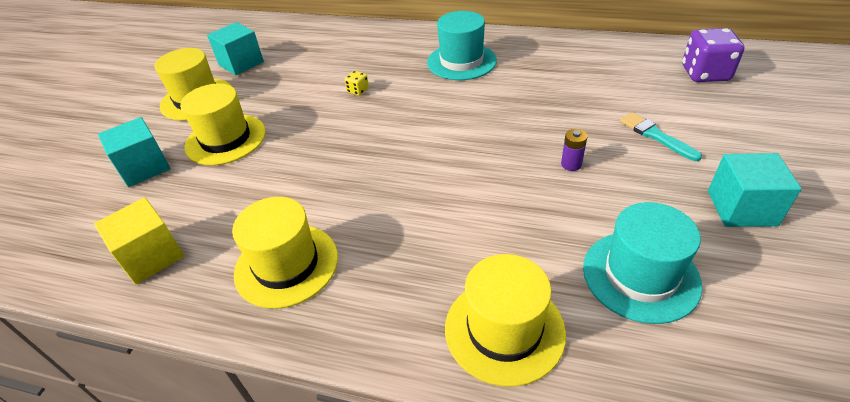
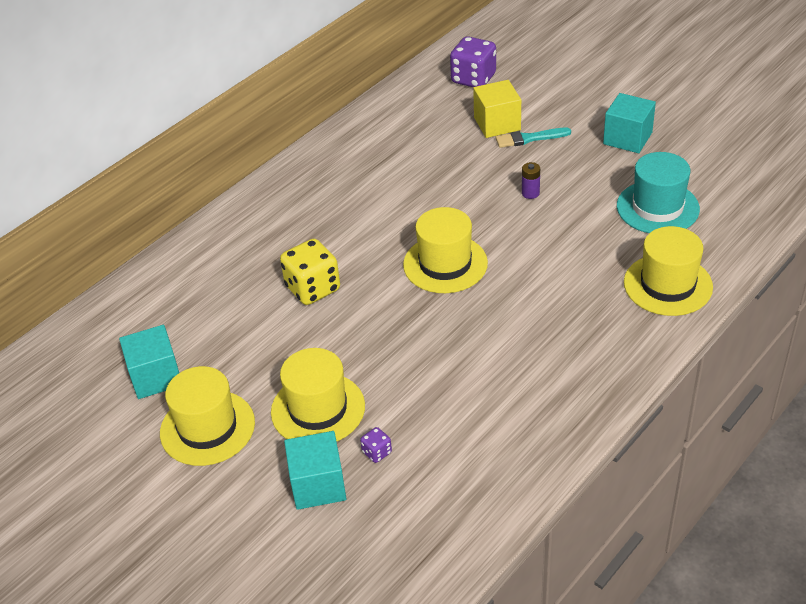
camera: 65 degrees left, 0 degrees up
yellow cube [94,197,184,284] -> yellow cube moved to [473,80,521,138]
yellow hat [232,197,338,309] -> yellow hat moved to [403,207,488,293]
yellow dice [345,71,369,96] -> yellow dice [280,239,340,305], size x2.18
turquoise hat [427,11,497,80] -> none
none -> purple dice [360,427,392,463]

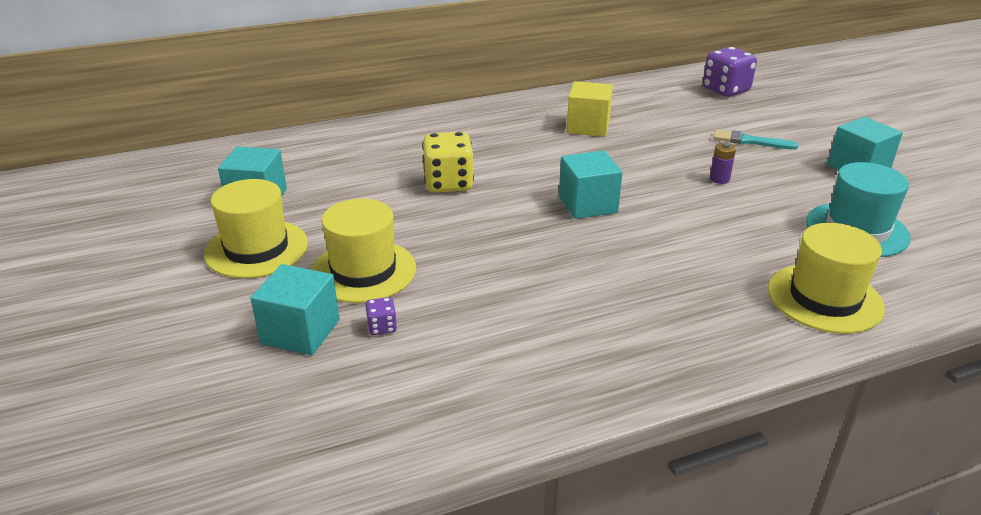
camera: 25 degrees right, 10 degrees down
yellow hat [403,207,488,293] -> turquoise cube [559,150,623,219]
yellow cube [473,80,521,138] -> yellow cube moved to [566,81,613,137]

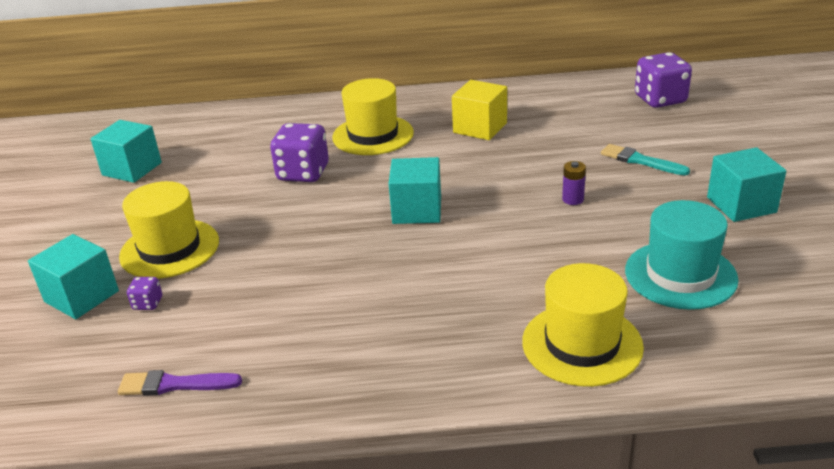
camera: 20 degrees right, 0 degrees up
yellow hat [204,179,308,278] -> yellow hat moved to [332,78,414,155]
yellow dice [422,132,474,192] -> purple dice [270,123,329,182]
none -> purple brush [118,370,242,396]

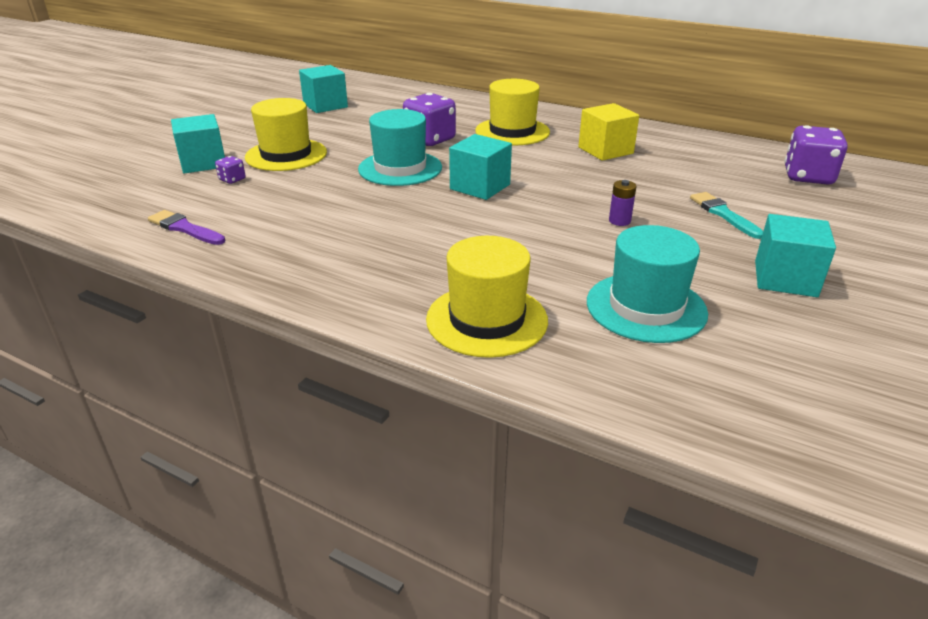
camera: 30 degrees right, 0 degrees up
none -> turquoise hat [358,109,442,186]

